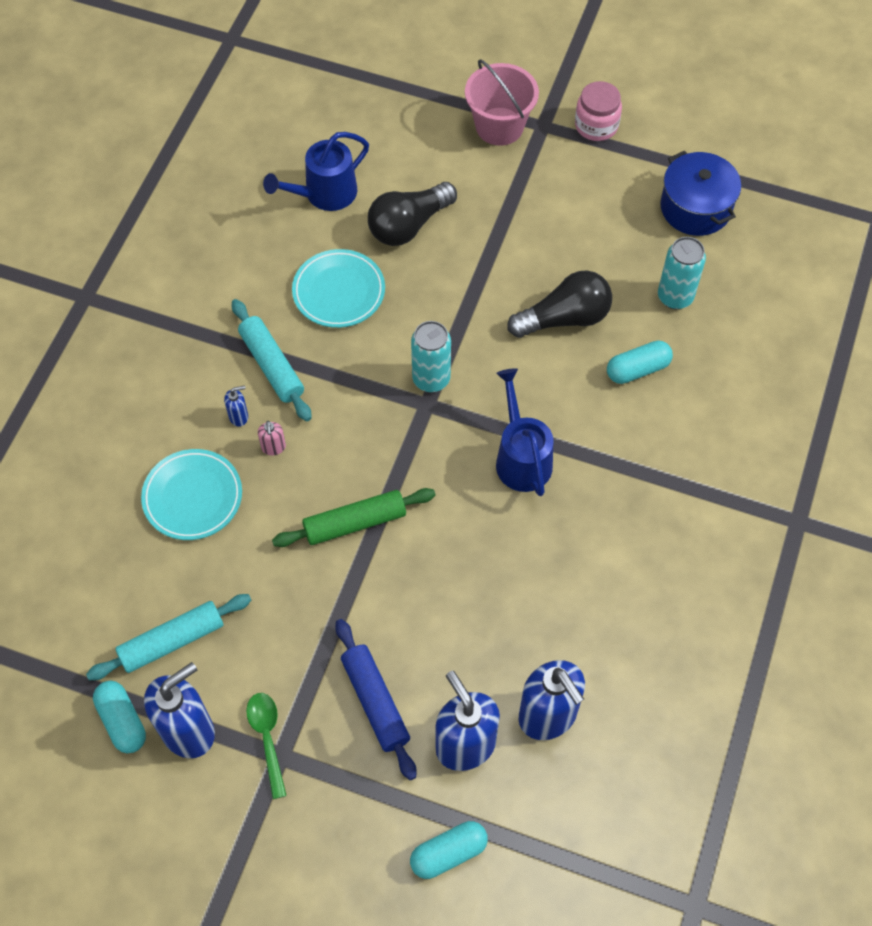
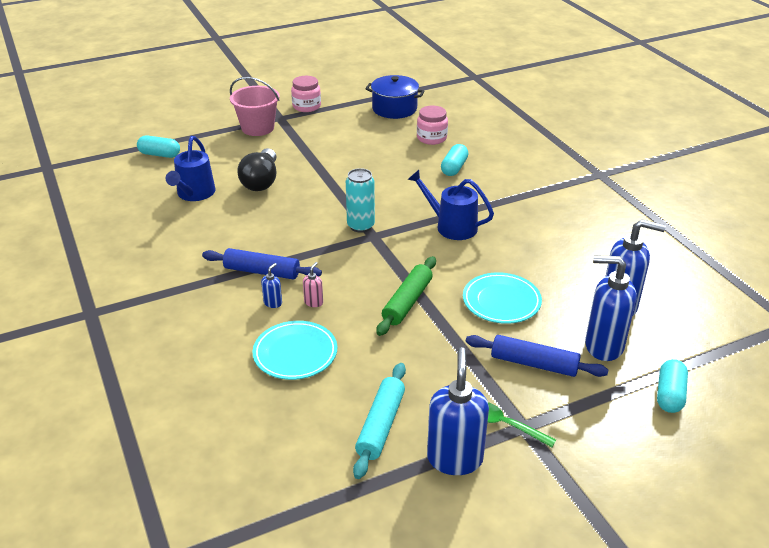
camera: 45 degrees left, 25 degrees down
turquoise capsule [93,681,146,753] -> turquoise capsule moved to [137,136,180,158]
turquoise rolling pin [232,299,312,421] -> blue rolling pin [202,248,322,279]
pink soap dispenser [258,421,286,455] -> pink soap dispenser turned 105 degrees counterclockwise [303,262,323,307]
turquoise plate [292,249,385,328] -> turquoise plate moved to [463,272,542,324]
black light bulb [507,271,612,338] -> none
turquoise can [658,237,706,309] -> pink jar [417,105,448,145]

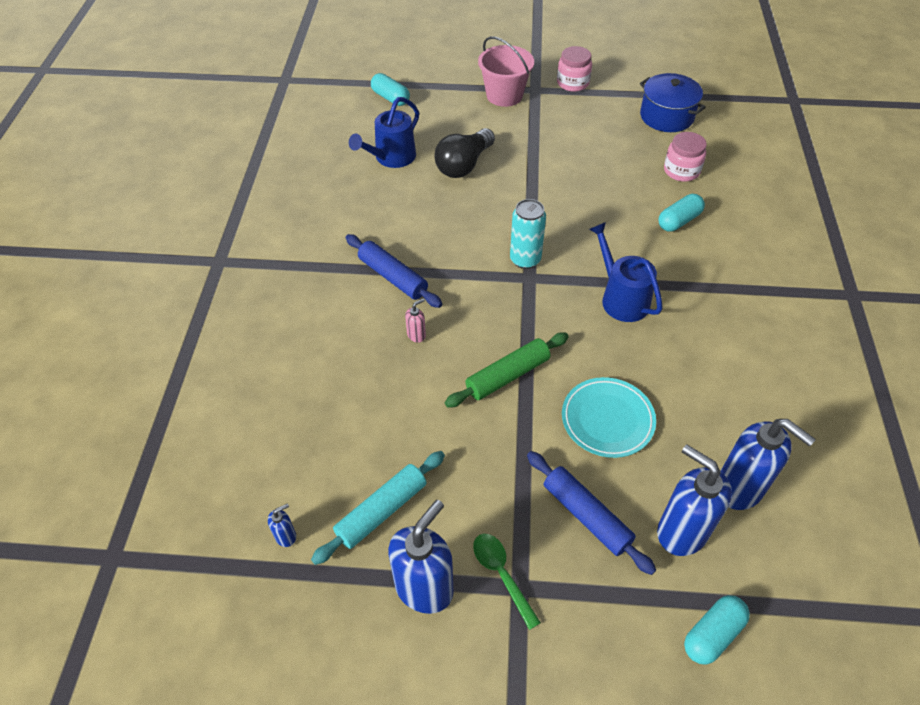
camera: 30 degrees right, 15 degrees up
turquoise plate [253,321,337,380] -> none
blue soap dispenser [261,263,282,308] -> blue soap dispenser moved to [268,503,296,547]

